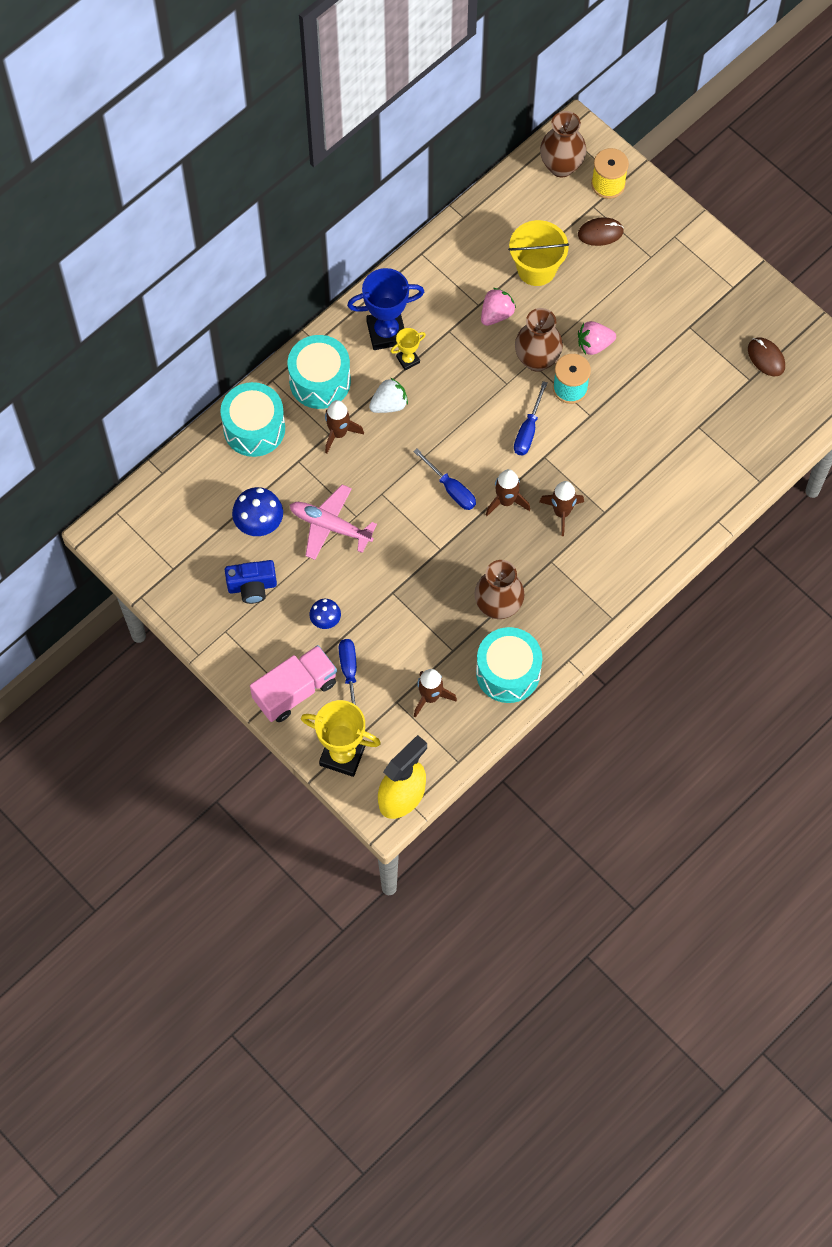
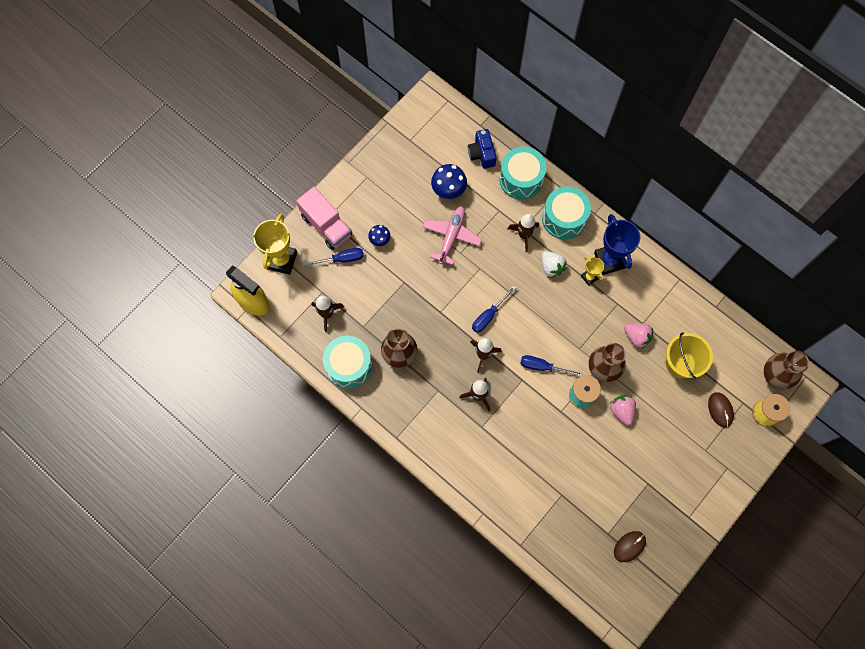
camera: 85 degrees right, 5 degrees up
blue camera [225,560,277,604] -> blue camera moved to [468,129,497,169]

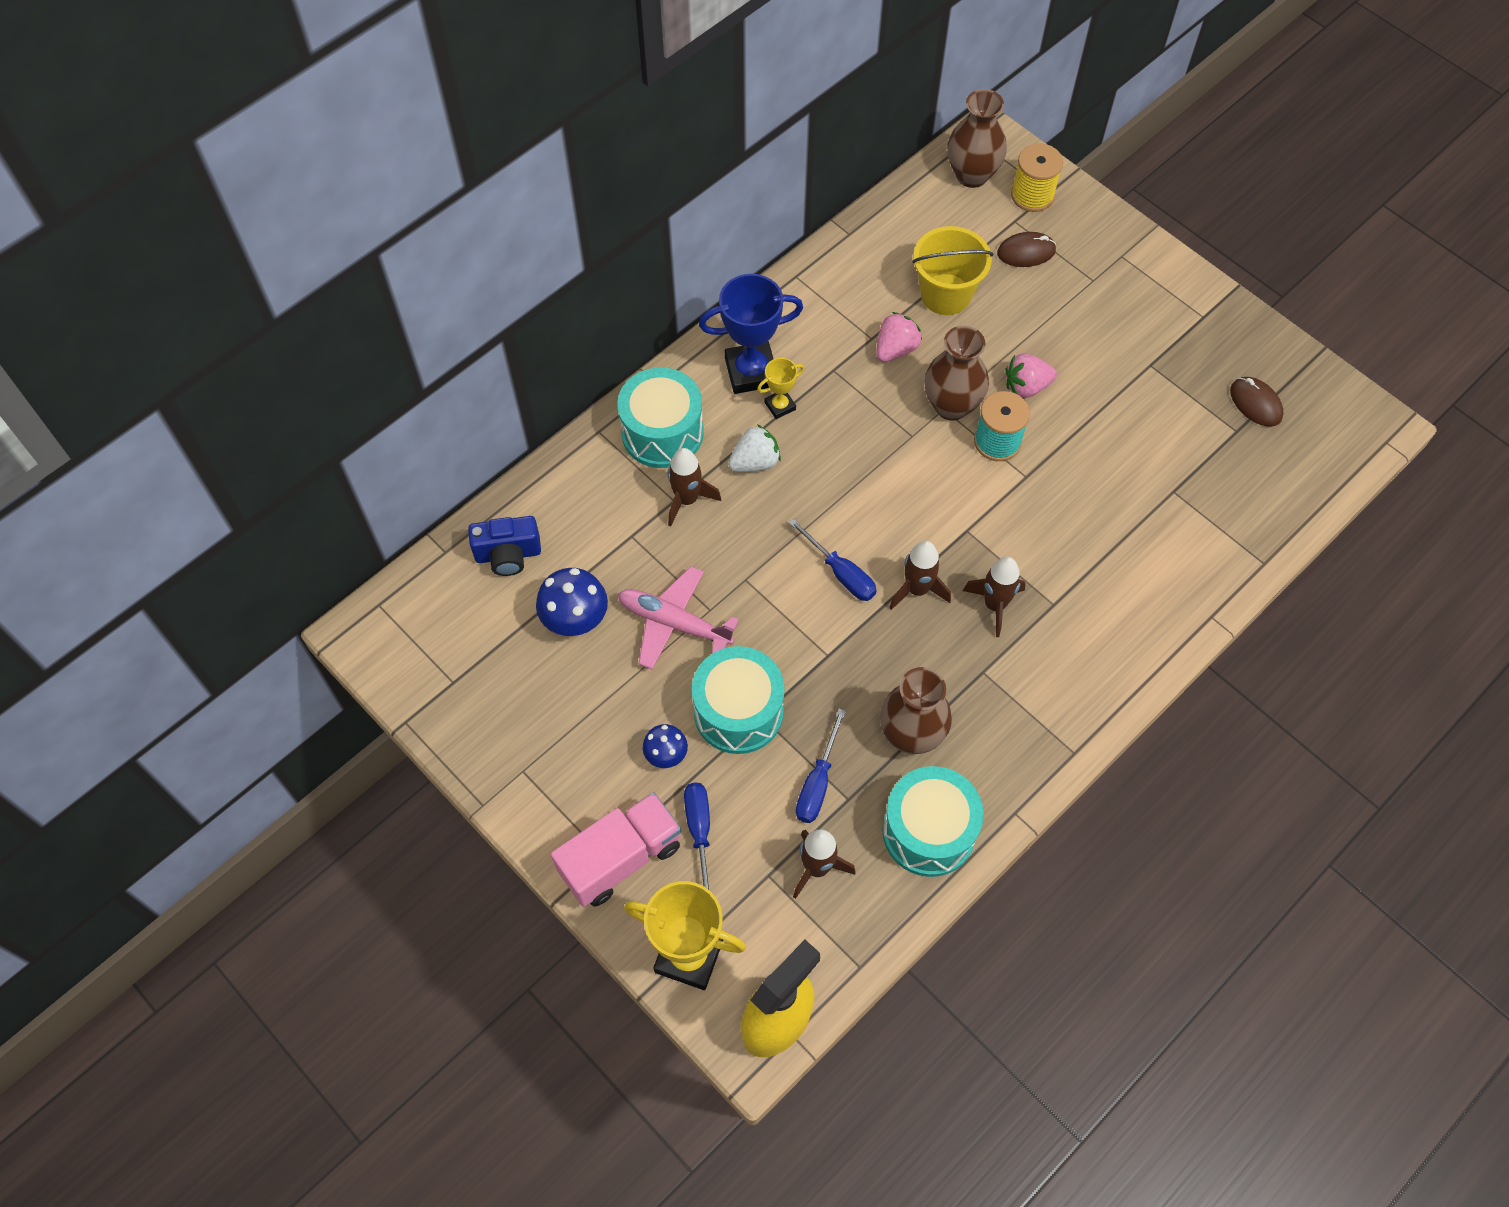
camera: 85 degrees left, 10 degrees down
turquoise drum [500,147,546,200] -> turquoise drum moved to [692,646,785,754]
blue screwdriver [520,355,583,376] -> blue screwdriver moved to [796,709,846,823]

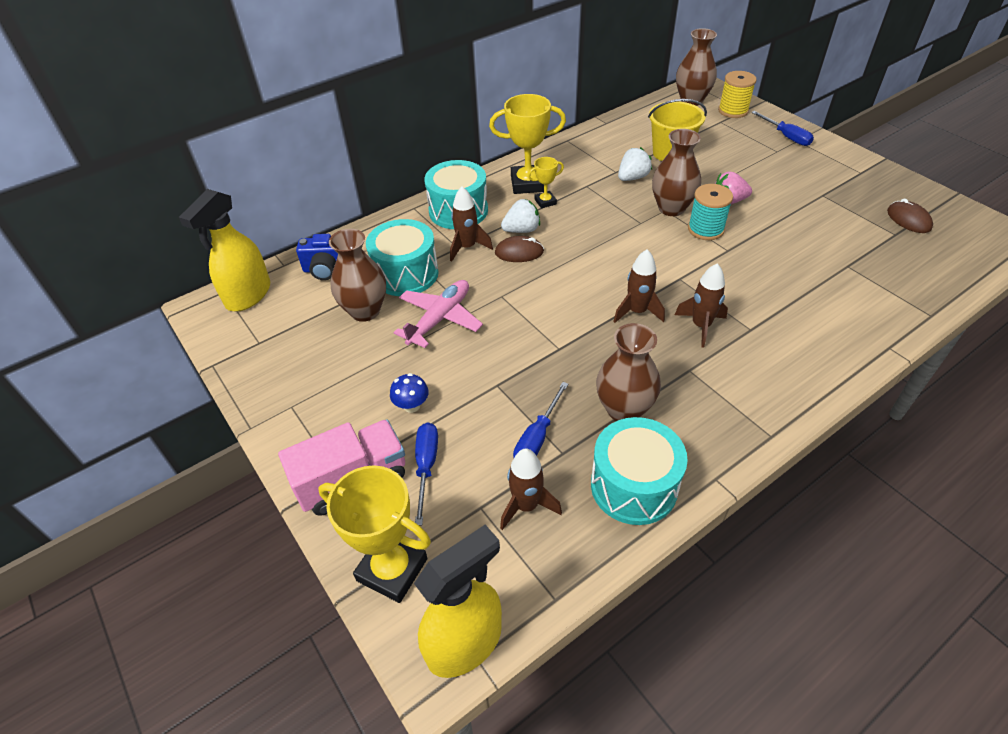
camera: 10 degrees right, 15 degrees down
blue mushroom [536,568,608,636] -> brown vase [329,229,386,322]
pink plane [618,566,739,670] -> pink plane turned 90 degrees clockwise [394,280,483,348]
turquoise drum [692,646,785,754] -> turquoise drum moved to [366,219,438,296]
blue trophy [699,274,803,394] -> yellow trophy [489,94,566,194]
blue screwdriver [789,518,877,601] -> blue screwdriver moved to [751,111,814,146]
pink strawberry [876,312,922,362] -> white strawberry [618,147,652,181]
brown mouse [997,232,1056,267] -> brown mouse moved to [495,236,544,262]
none -> yellow spray bottle [179,189,270,311]

